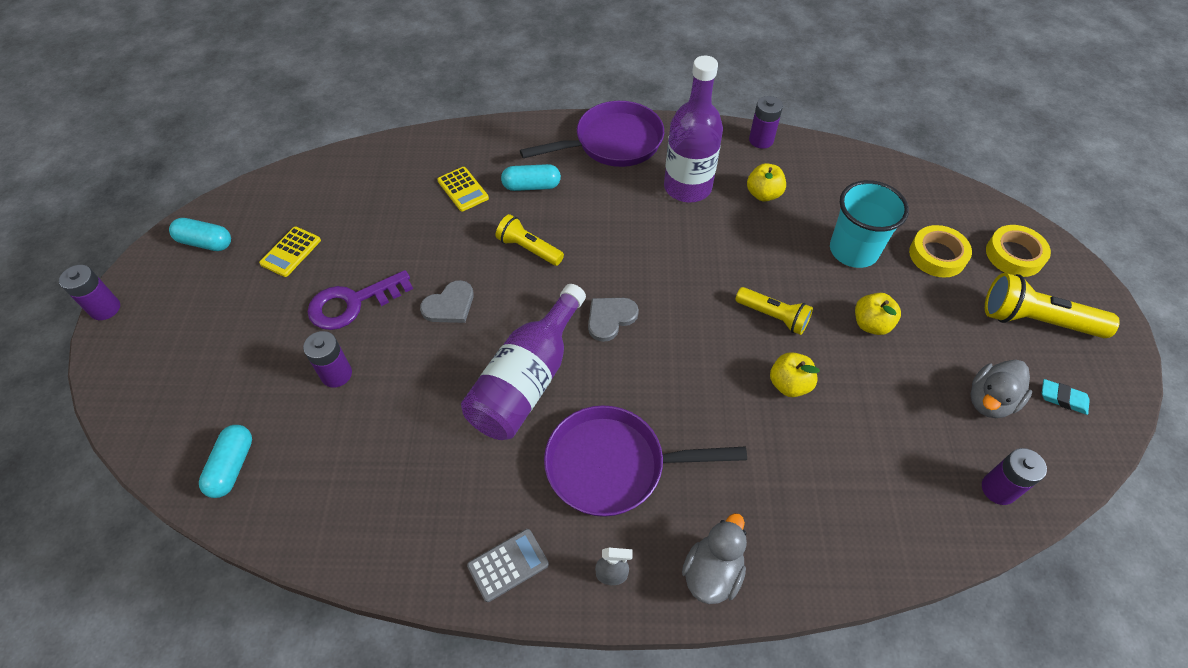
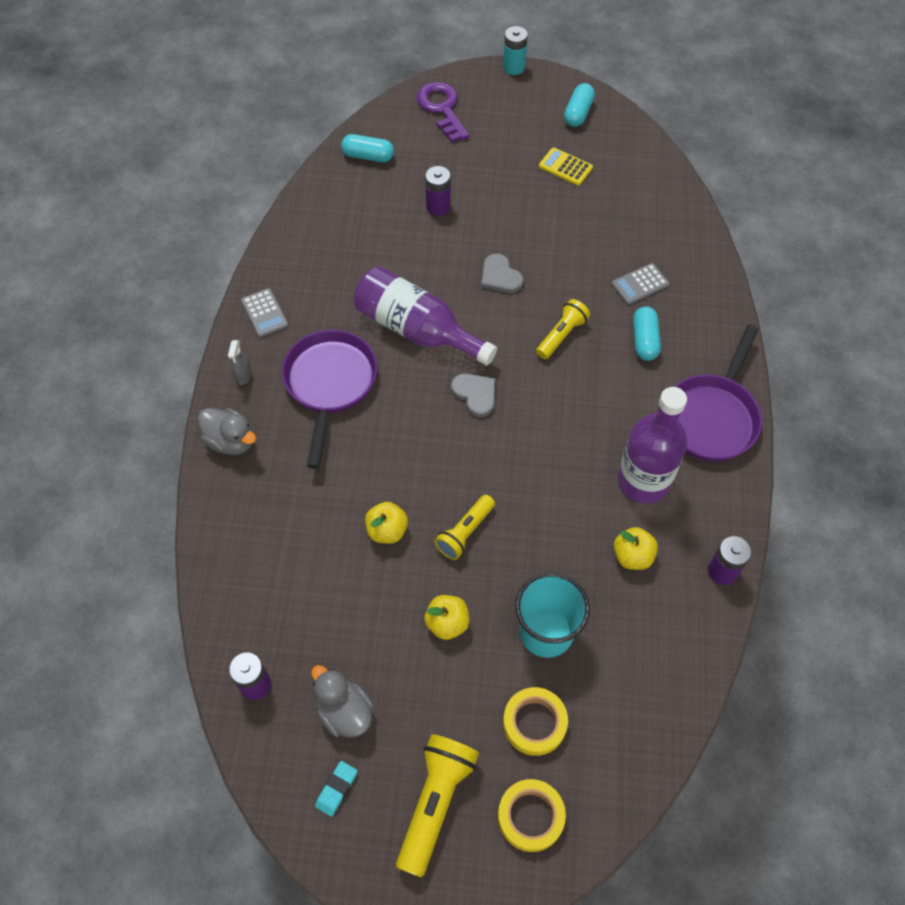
camera: 95 degrees right, 5 degrees up
purple battery [59,265,120,320] -> turquoise battery [503,26,528,75]
purple key [308,270,413,330] -> purple key moved to [417,82,469,142]
yellow calculator [437,167,489,212] -> grey calculator [611,263,669,305]
purple pan [520,101,664,167] -> purple pan turned 45 degrees clockwise [675,324,762,461]

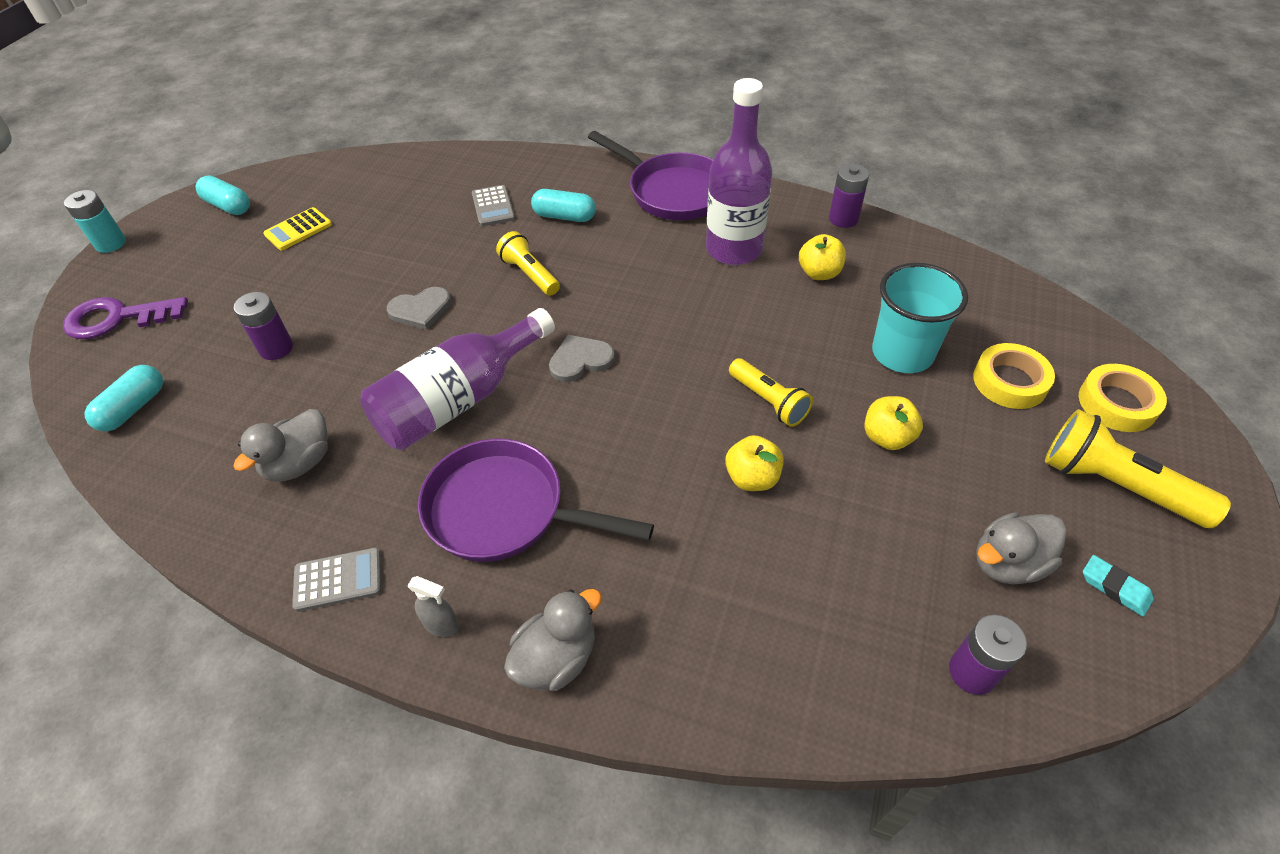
camera: 75 degrees left, 10 degrees down
none -> grey duck [233,409,328,482]

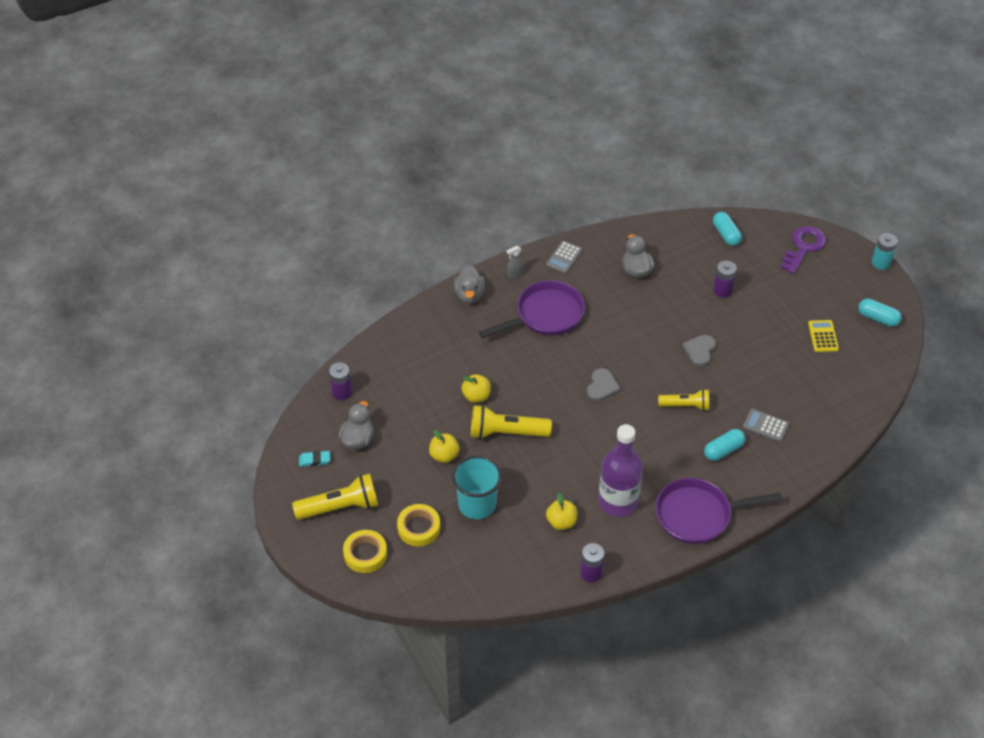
camera: 130 degrees right, 0 degrees up
turquoise capsule [196,176,250,215] -> turquoise capsule turned 45 degrees clockwise [859,299,902,327]
purple bottle [360,308,555,450] -> none
yellow flashlight [729,358,813,427] -> yellow flashlight [471,405,552,439], size x1.55

